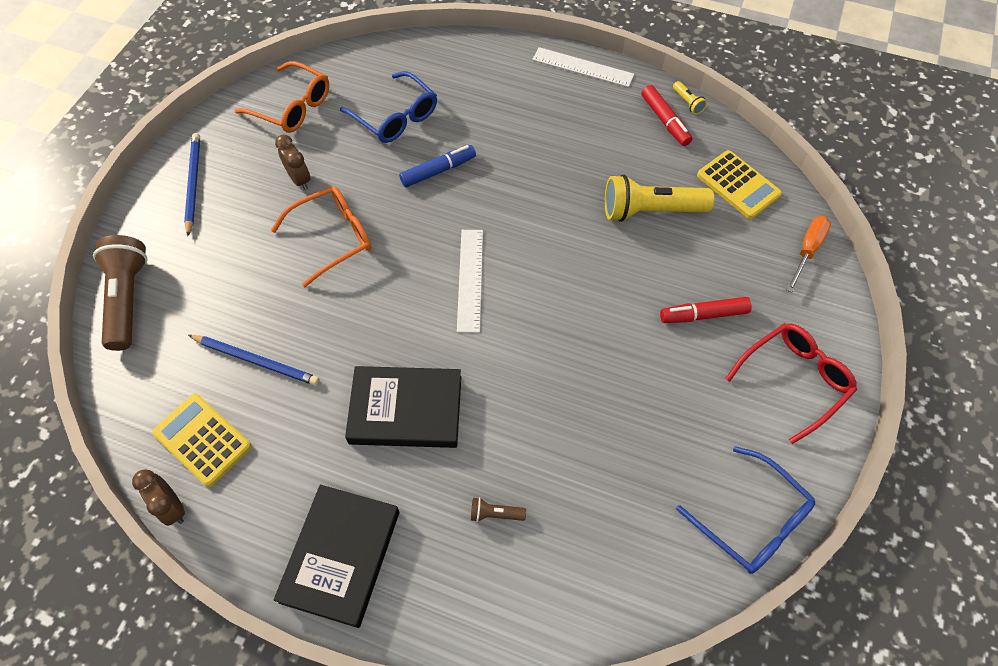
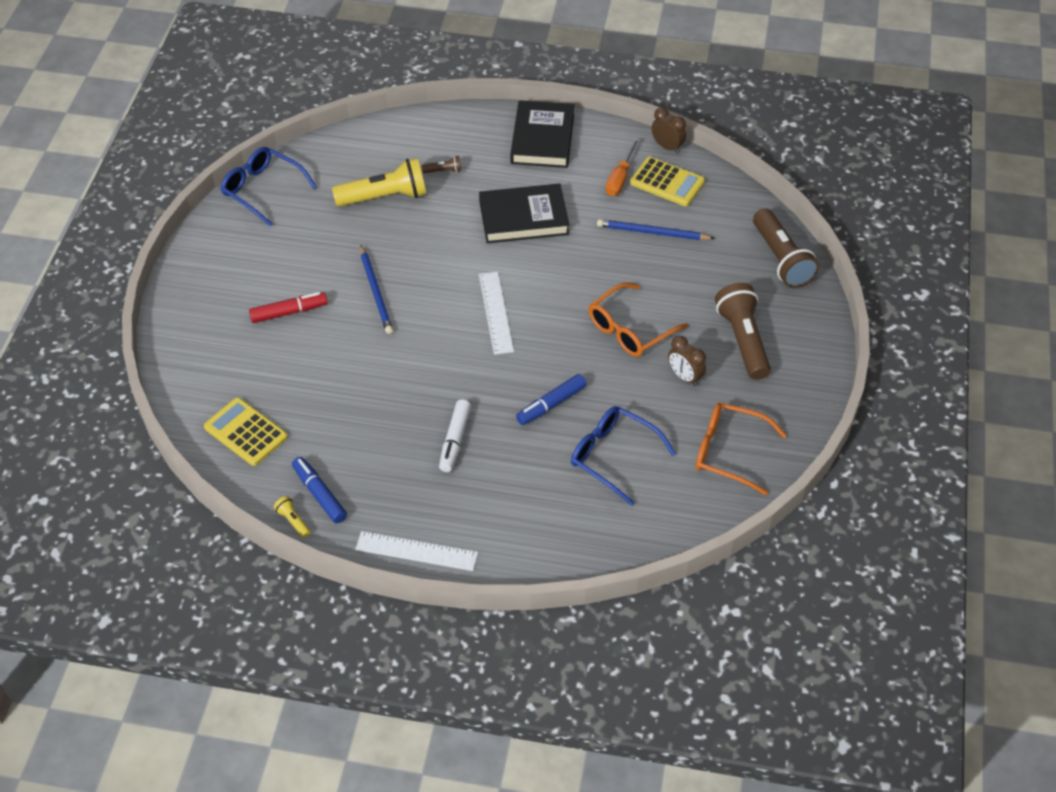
camera: 170 degrees right, 10 degrees down
blue pencil [184,133,200,236] -> blue pencil moved to [360,245,393,334]
yellow flashlight [605,174,714,222] -> yellow flashlight moved to [332,158,426,207]
red marker [641,85,693,146] -> blue marker [292,457,347,524]
red glasses [725,323,857,444] -> none
orange screwdriver [787,216,831,293] -> orange screwdriver moved to [606,138,639,196]
none -> white marker [439,399,471,472]
none -> brown flashlight [715,283,771,380]

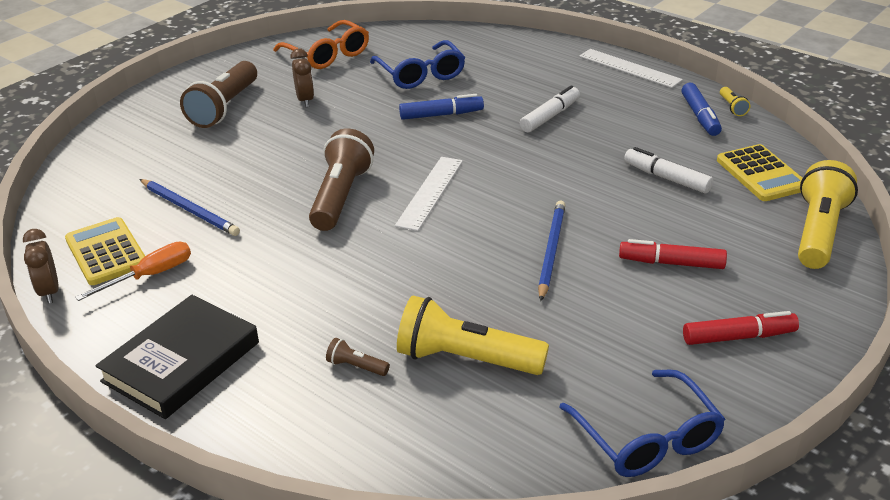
camera: 150 degrees left, 15 degrees down
black book [479,184,569,243] -> none
orange glasses [589,283,689,357] -> none
brown flashlight [753,208,819,288] -> brown flashlight moved to [309,128,374,231]
none -> white marker [624,147,713,194]
none -> red marker [683,311,799,345]
none -> yellow flashlight [798,160,858,269]

